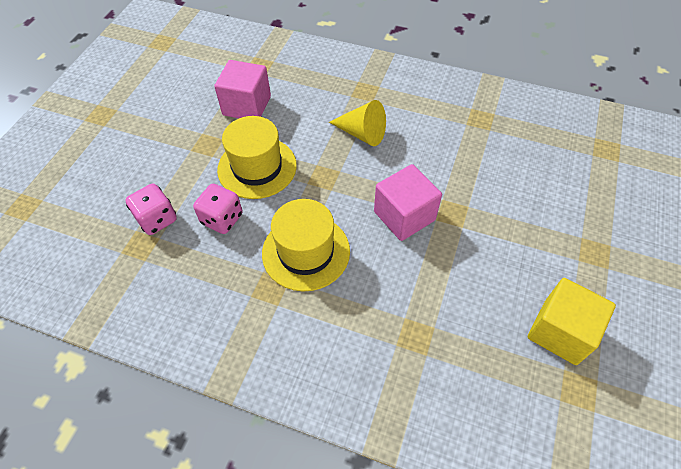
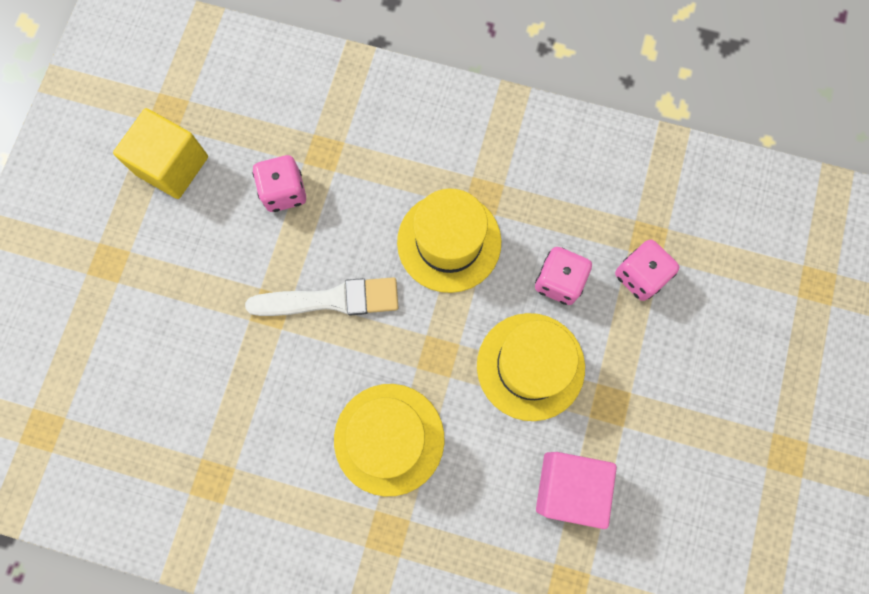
camera: 175 degrees right, 20 degrees up
yellow cone [329,100,386,146] -> yellow hat [334,384,445,496]
pink cube [374,164,442,241] -> white brush [245,277,399,316]
none -> pink dice [253,155,306,212]

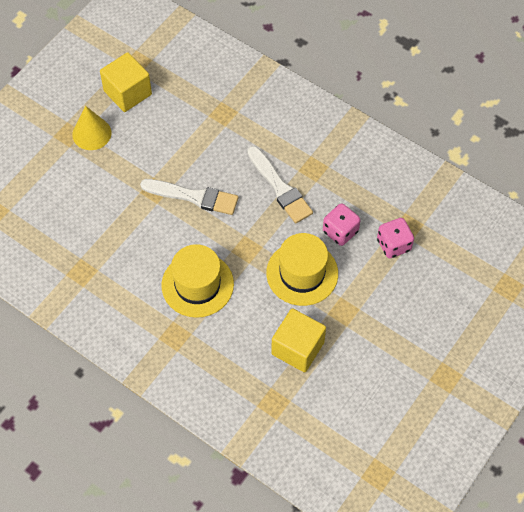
camera: 20 degrees right, 15 degrees down
pink dice [253,155,306,212] -> none
yellow hat [397,188,501,293] -> white brush [247,146,313,223]
pink cube [536,452,617,529] -> yellow cube [271,308,326,372]
none -> yellow cone [72,106,112,150]

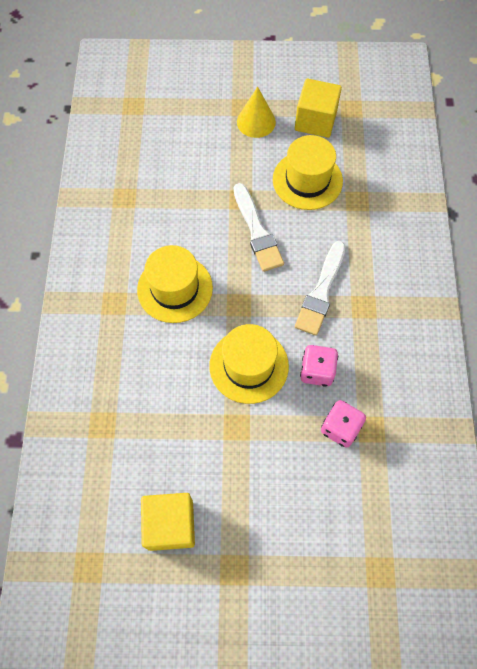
camera: 55 degrees right, 5 degrees up
yellow cube [271,308,326,372] -> yellow cube moved to [141,493,195,551]
none -> yellow hat [273,135,343,210]

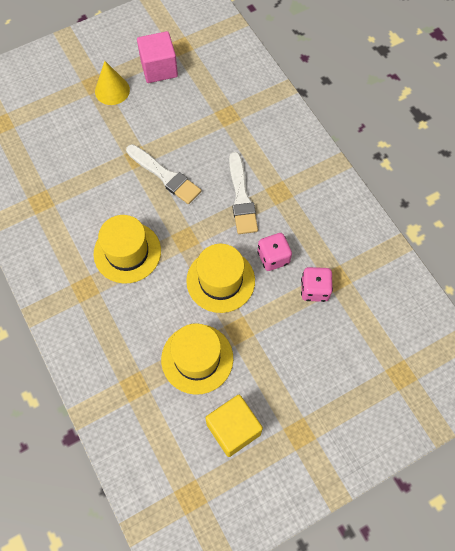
camera: 30 degrees left, 0 degrees up
yellow hat [273,135,343,210] -> yellow hat moved to [161,323,233,395]
yellow cube [295,79,342,138] -> pink cube [137,31,178,83]

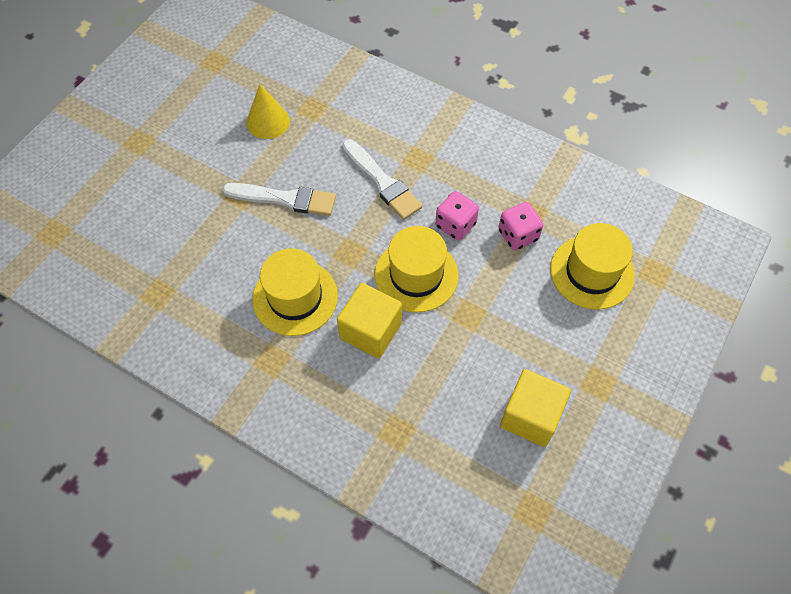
camera: 30 degrees left, 5 degrees down
yellow cone [95,61,130,105] -> yellow cone moved to [246,84,290,139]
pink cube [137,31,178,83] -> none
yellow hat [161,323,233,395] -> yellow hat moved to [550,223,635,309]
none -> yellow cube [337,283,402,359]

